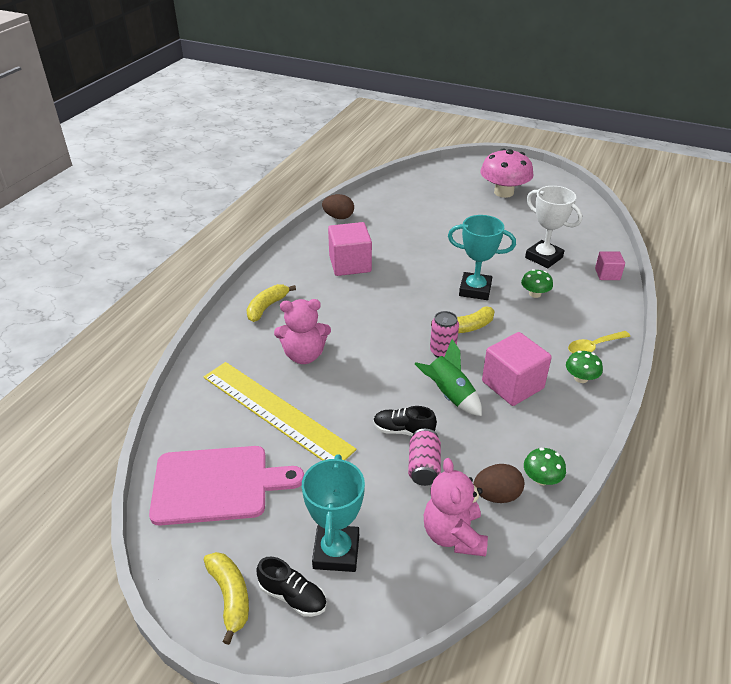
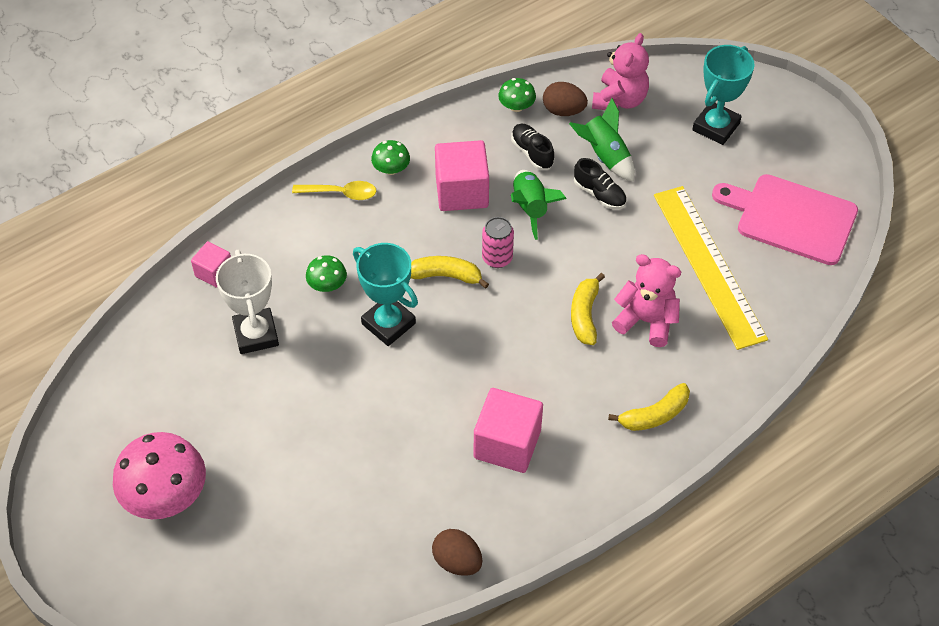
camera: 150 degrees left, 15 degrees up
yellow banana [204,552,249,645] -> yellow banana moved to [571,273,605,345]
black shoe [256,557,327,617] -> black shoe moved to [511,124,554,170]
pink can [408,429,441,486] -> green rocket [569,98,635,182]

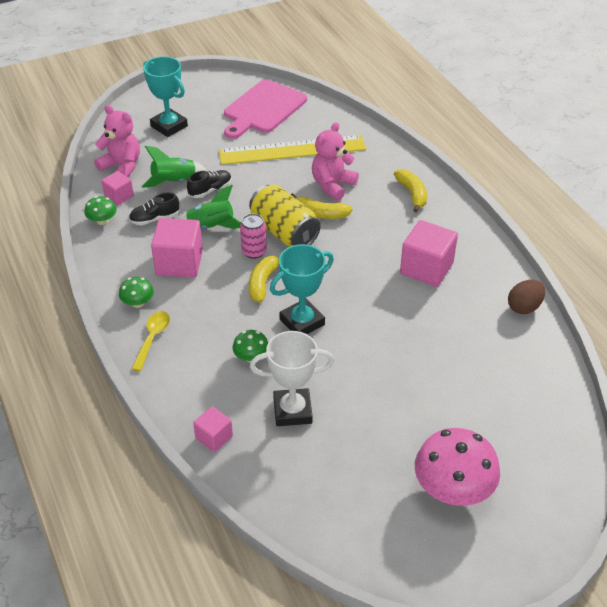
camera: 80 degrees left, 10 degrees down
brown egg [543,82,588,116] -> pink cube [101,171,134,206]
none -> yellow can [249,184,321,247]

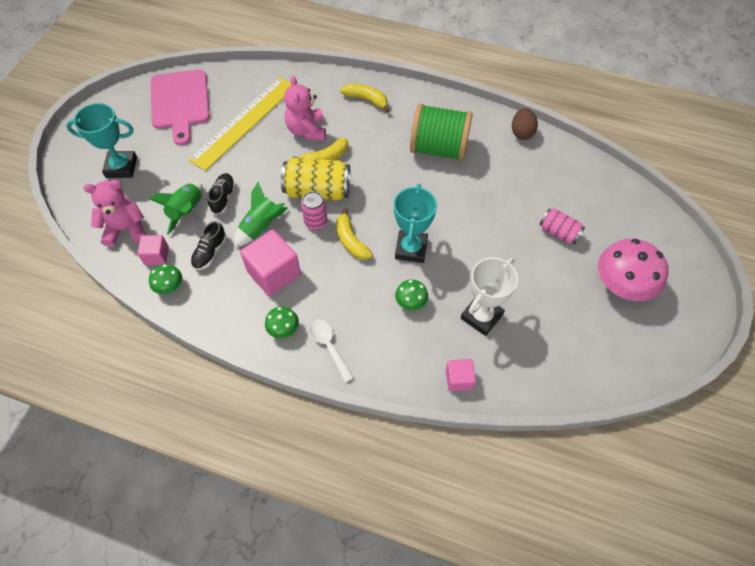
camera: 45 degrees left, 15 degrees up
yellow spoon [132,311,170,371] -> white spoon [310,319,354,382]
pink cube [400,220,458,287] -> green spool [410,103,473,161]
none -> pink can [540,208,585,244]

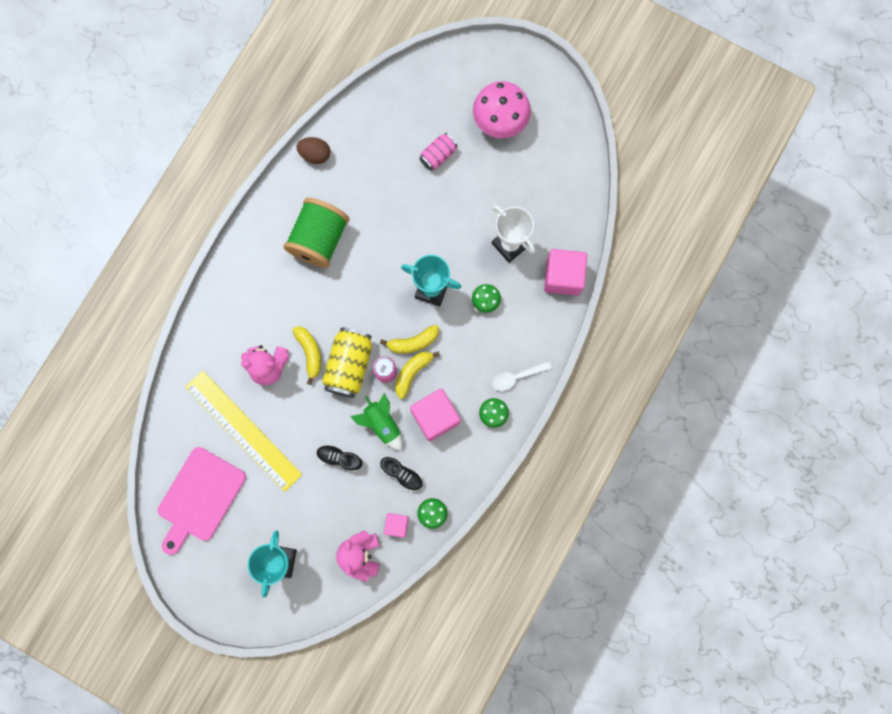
camera: 80 degrees left, 20 degrees up
green rocket [148,182,203,235] -> none
pink cutting board [151,69,210,145] -> pink cutting board turned 120 degrees clockwise [158,447,246,555]
yellow banana [340,83,390,112] -> yellow banana moved to [395,351,440,399]
pink cube [446,359,476,392] -> pink cube [544,249,587,296], size x1.79

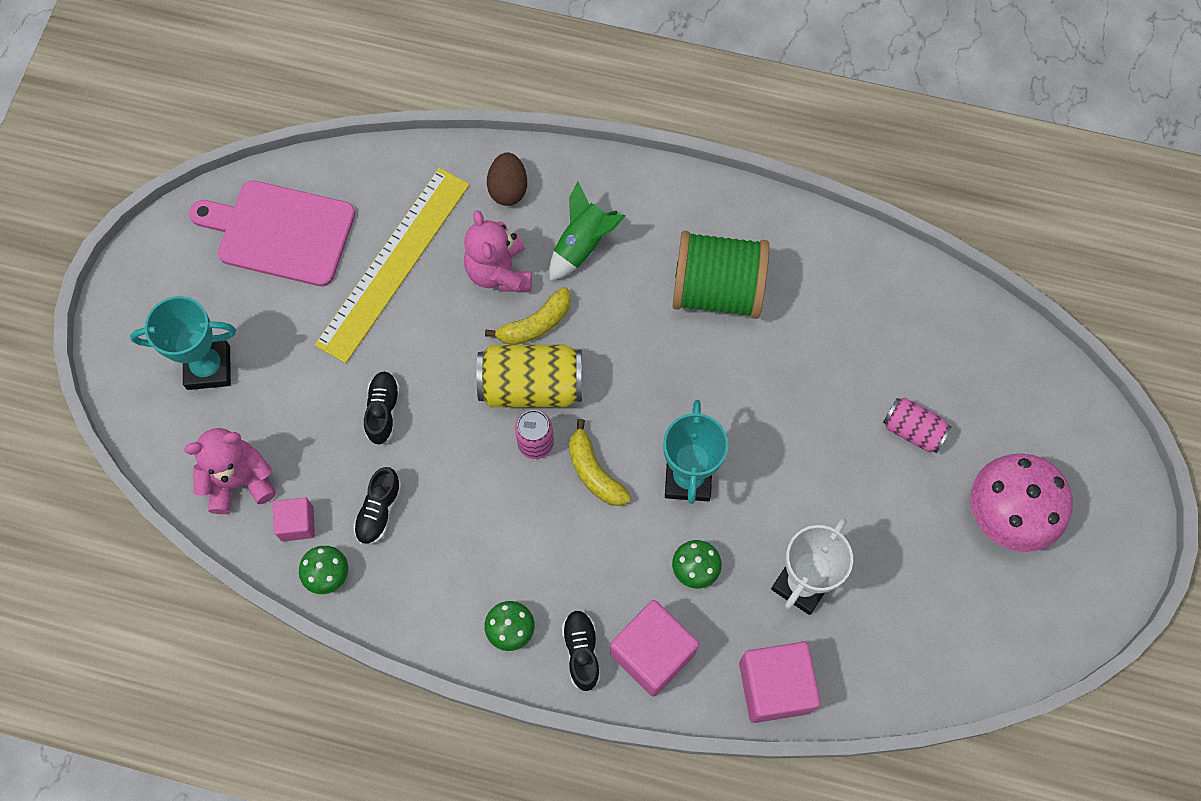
camera: 75 degrees right, 10 degrees down
brown egg [296,137,330,164] -> brown egg moved to [487,152,527,206]
green rocket [350,393,403,451] -> green rocket moved to [549,182,625,281]
yellow banana [395,351,440,399] -> none
pink cube [410,389,460,441] -> pink cube moved to [610,600,699,697]
white spoon [491,361,552,391] -> black shoe [562,610,600,691]

